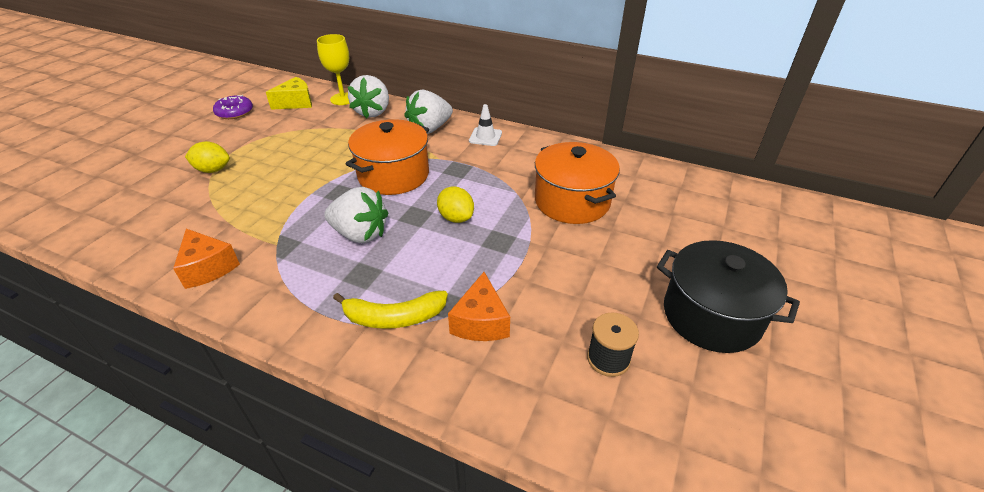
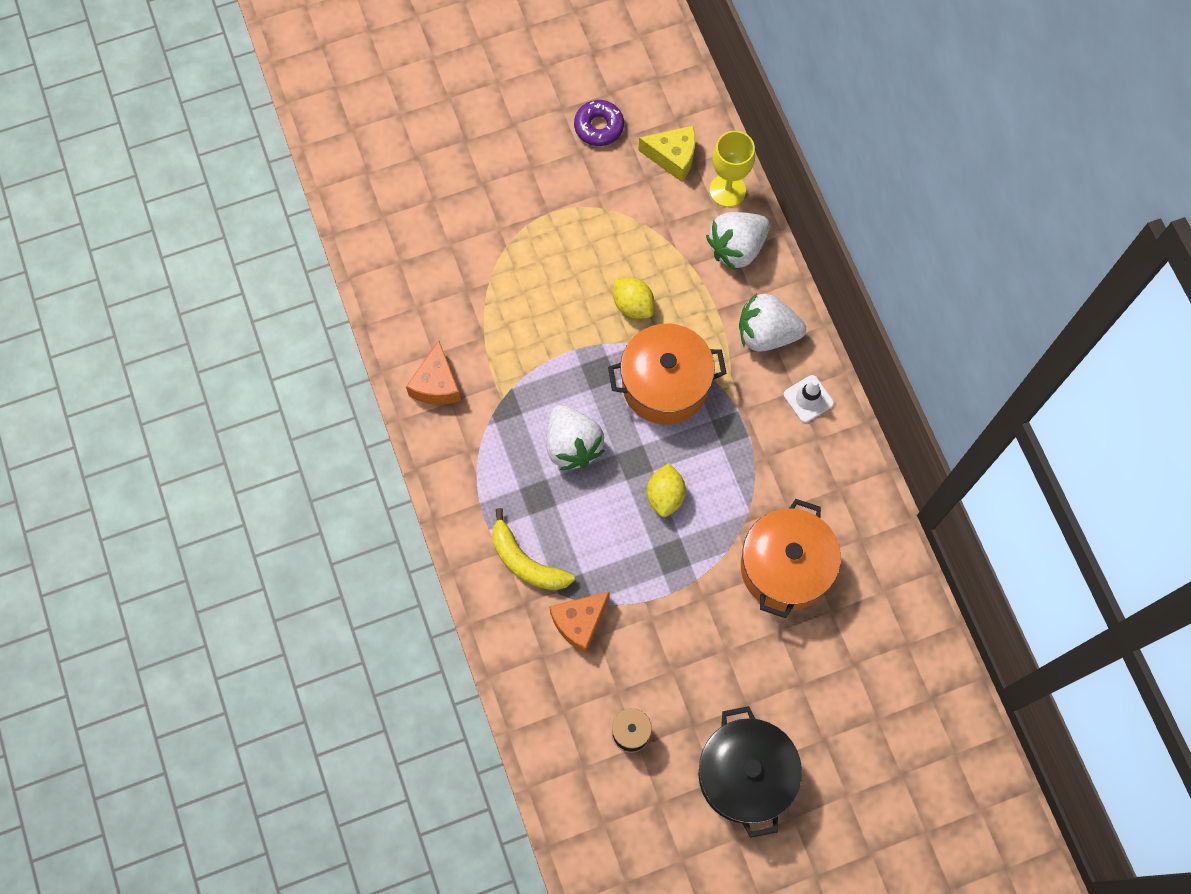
camera: 45 degrees right, 30 degrees up
yellow lemon [185,141,230,173] -> yellow lemon moved to [614,278,654,319]

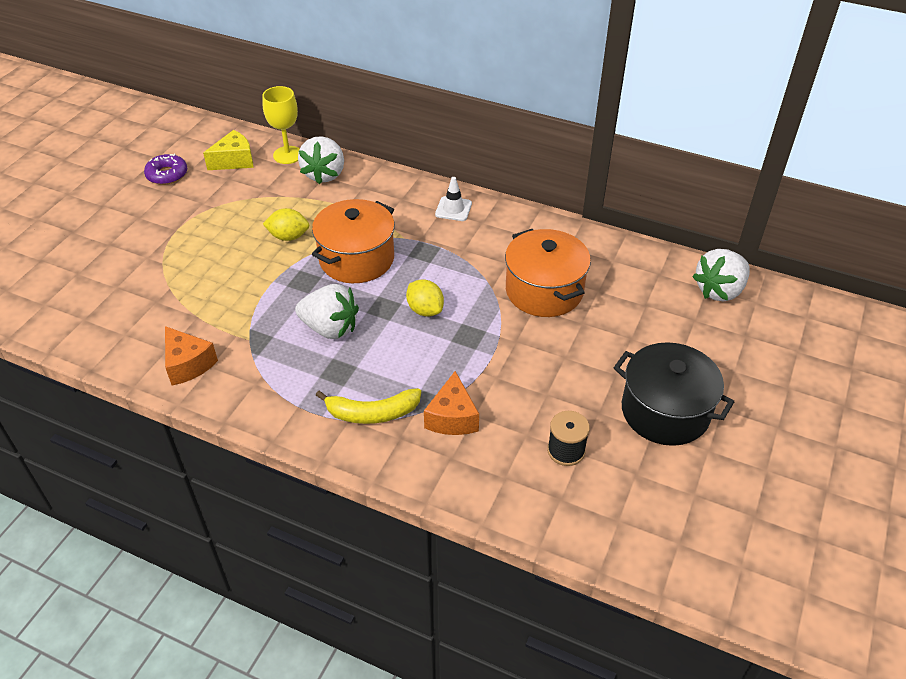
camera: 45 degrees left, 25 degrees down
white strawberry [739,293,806,352] -> white strawberry moved to [692,249,750,301]

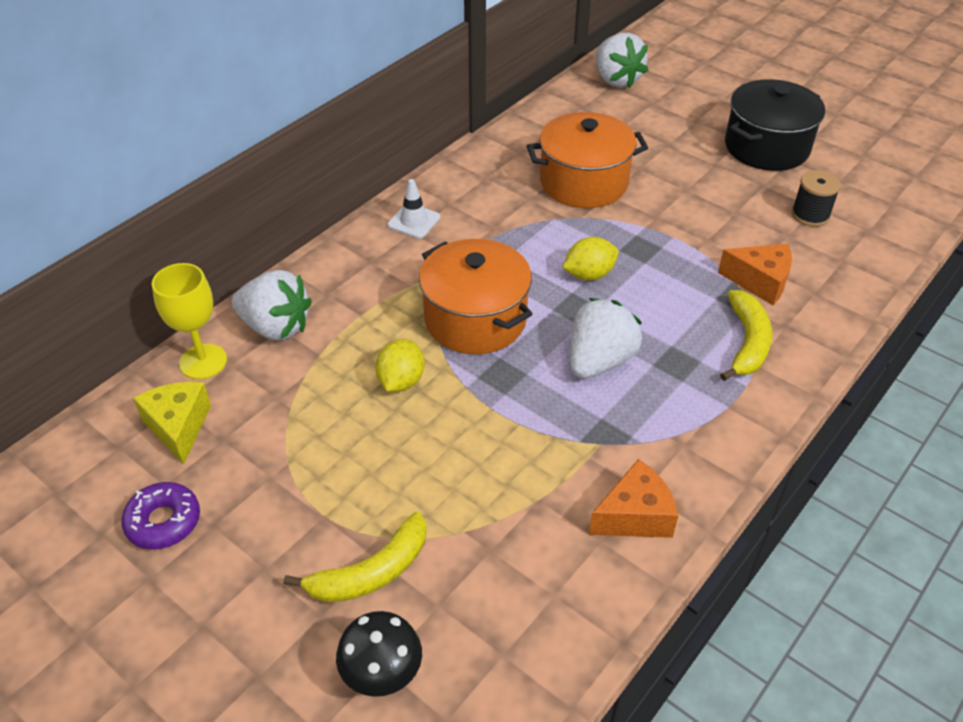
camera: 75 degrees left, 0 degrees up
none -> yellow banana [284,512,426,603]
none -> black mushroom [336,611,422,697]

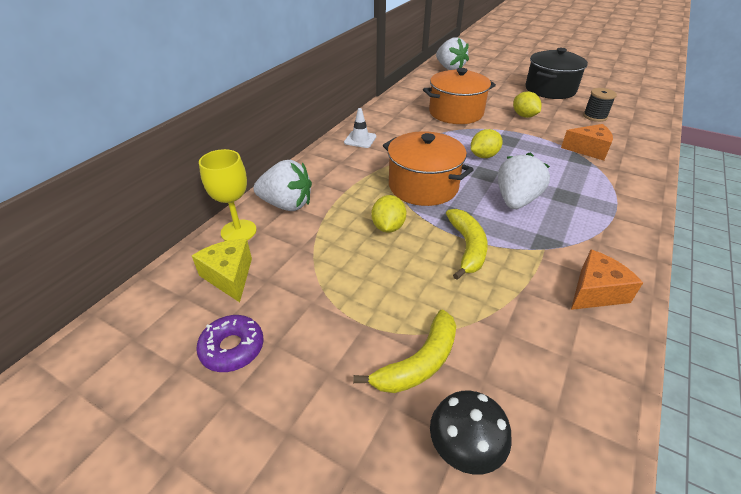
camera: 10 degrees left, 5 degrees down
yellow banana [720,290,772,381] -> yellow banana moved to [446,209,488,280]
none -> yellow lemon [513,92,541,118]

